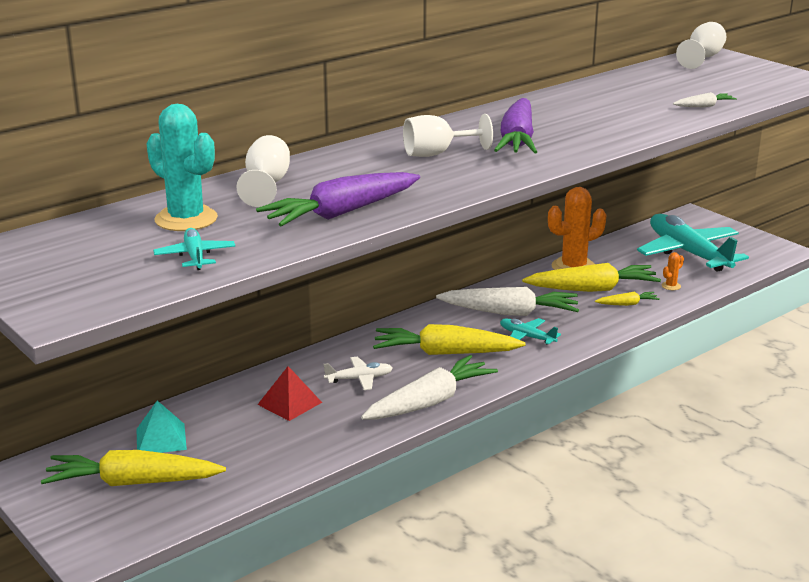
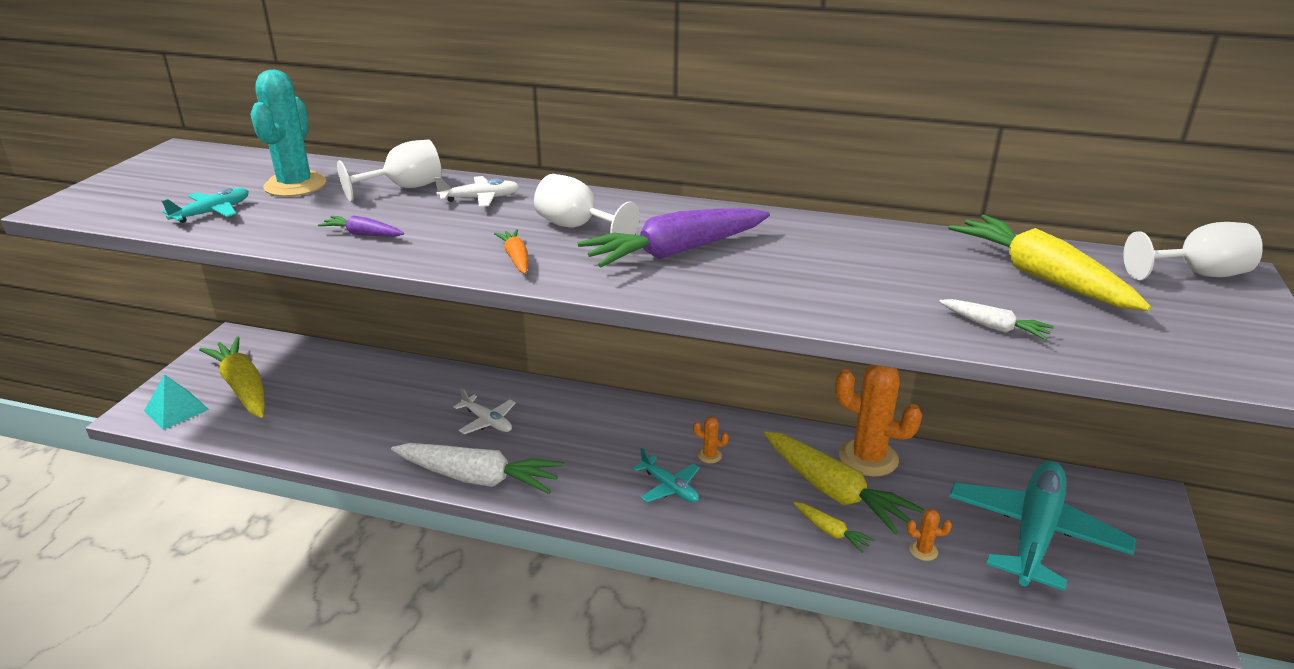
camera: 55 degrees right, 5 degrees up
turquoise pyramid [136,401,187,453] -> turquoise pyramid moved to [144,374,209,430]
purple carrot [256,172,420,227] -> purple carrot [318,215,404,237], size x0.47
red pyramid [257,366,322,421] -> none
yellow carrot [373,324,526,355] -> yellow carrot moved to [949,215,1151,311]
white carrot [436,287,579,316] -> orange cactus [693,417,729,463]
turquoise plane [500,318,561,345] -> turquoise plane turned 135 degrees clockwise [632,448,700,502]
none -> white plane [435,176,520,207]
none -> orange carrot [494,229,528,274]

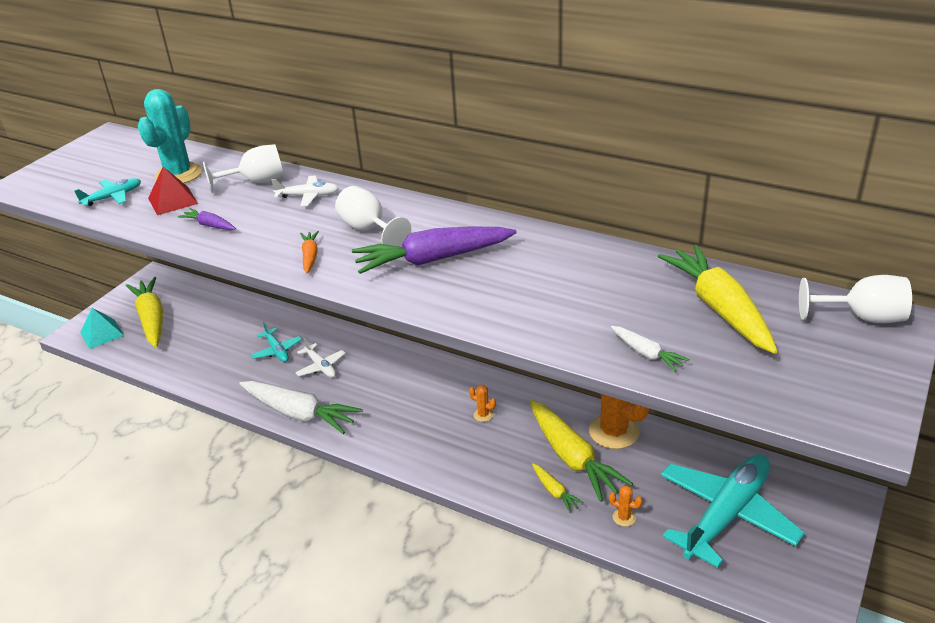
camera: 15 degrees right, 5 degrees up
turquoise plane [632,448,700,502] -> turquoise plane moved to [251,322,302,362]
none -> red pyramid [148,167,198,215]

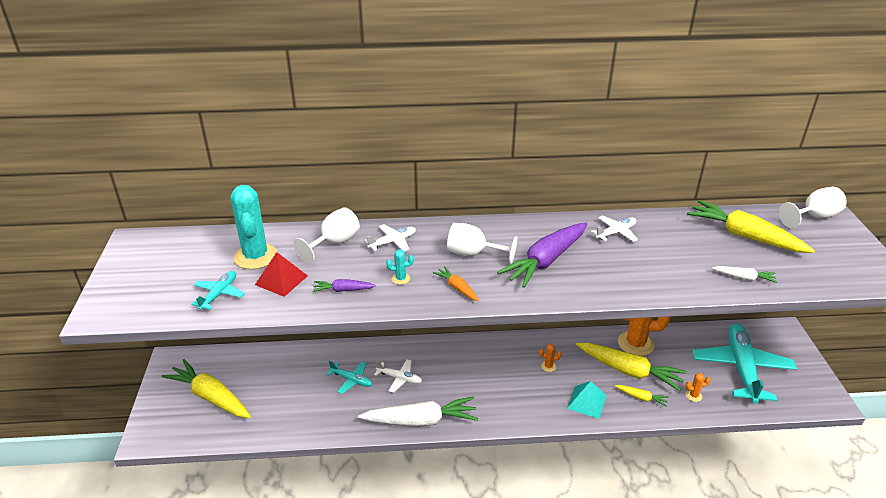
camera: 35 degrees left, 0 degrees up
turquoise pyramid [80,308,124,349] -> turquoise pyramid moved to [567,381,607,419]
none -> turquoise cactus [386,249,414,285]
none -> white plane [591,215,638,242]

